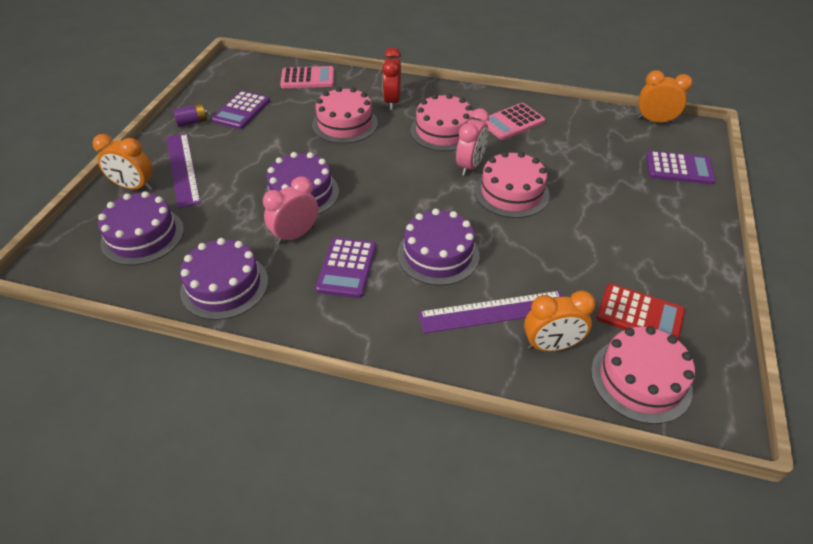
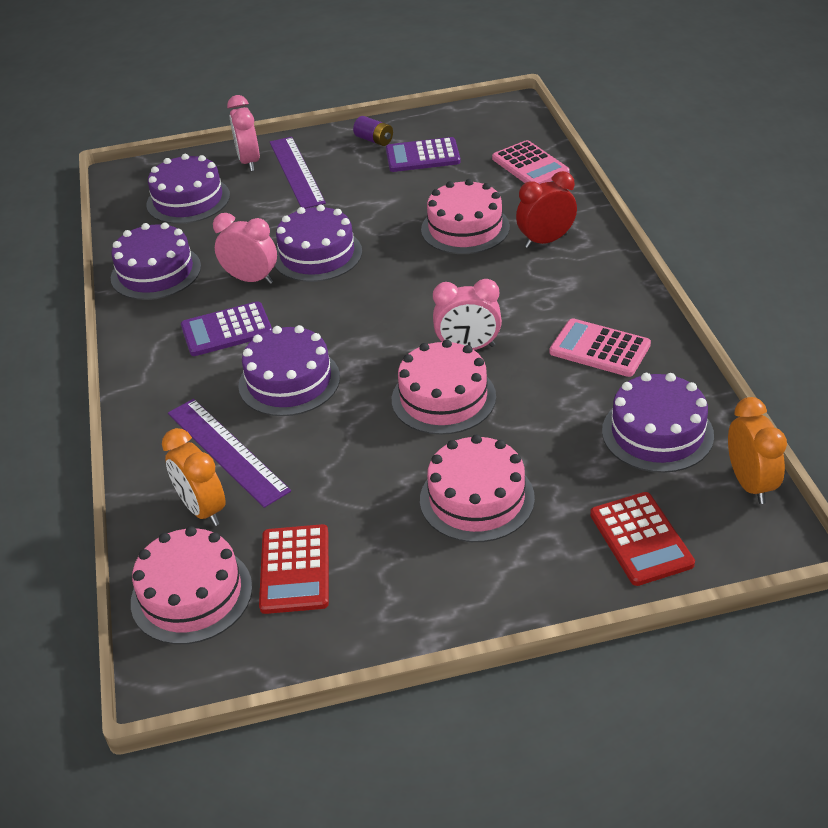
camera: 65 degrees right, 5 degrees down
orange clock [92,134,153,190] -> pink clock [227,95,260,171]
purple ruler [167,133,201,208] -> purple ruler turned 60 degrees counterclockwise [270,137,326,209]
pink cake [410,94,473,151] -> pink cake moved to [420,434,535,542]
purple calculator [646,151,716,184] -> red calculator [590,492,695,586]
none -> purple cake [602,373,714,473]

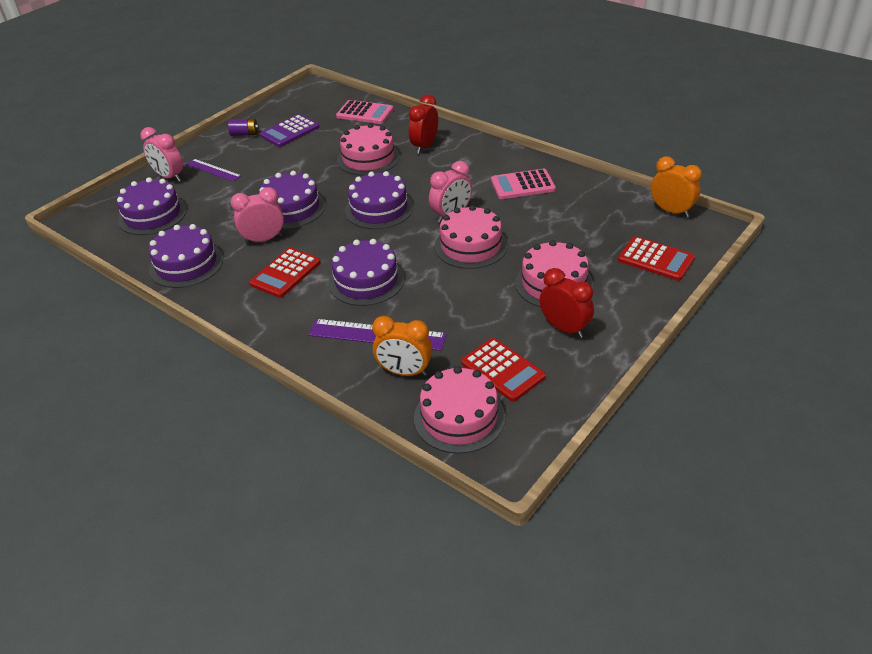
camera: 40 degrees left, 0 degrees up
purple calculator [181,301,272,356] -> red calculator [249,247,321,298]
purple ruler [270,137,326,209] -> purple ruler [186,159,242,182], size x0.63
purple cake [602,373,714,473] -> purple cake moved to [345,171,413,229]
none -> red clock [540,268,594,338]

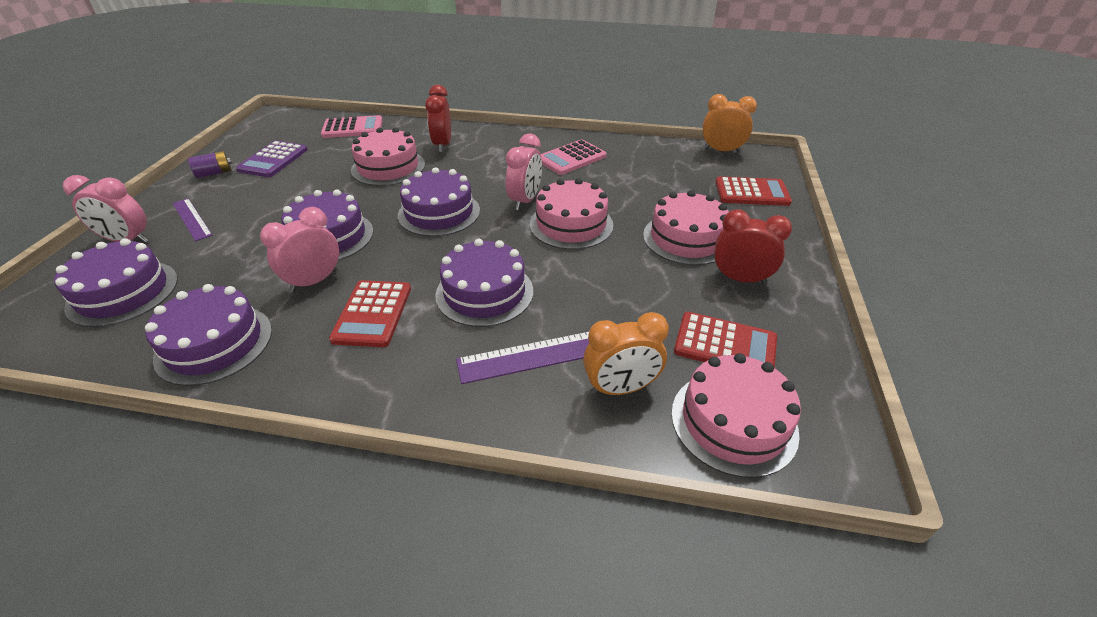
camera: 30 degrees left, 0 degrees up
purple ruler [186,159,242,182] -> purple ruler turned 45 degrees clockwise [173,198,212,241]

